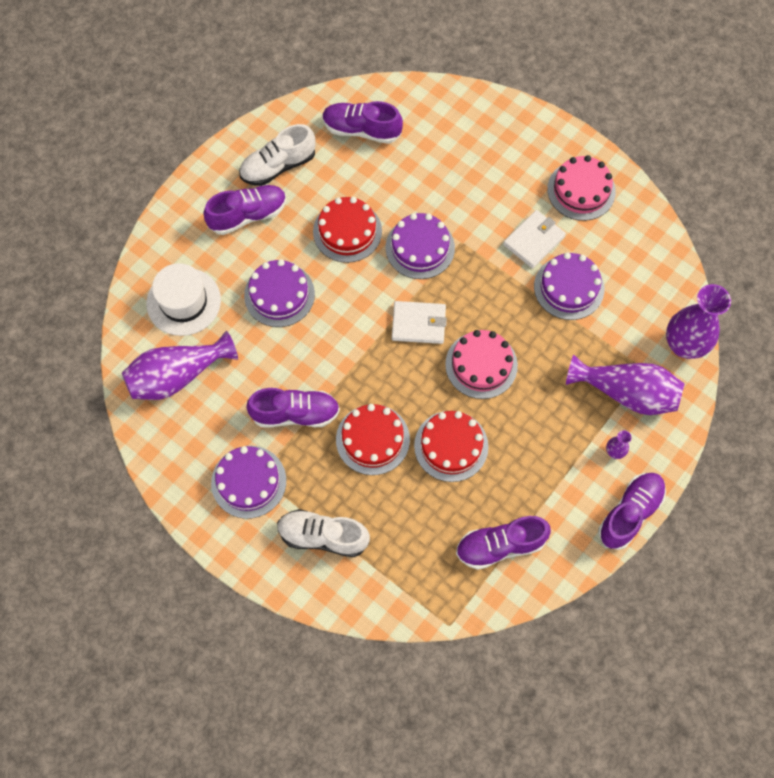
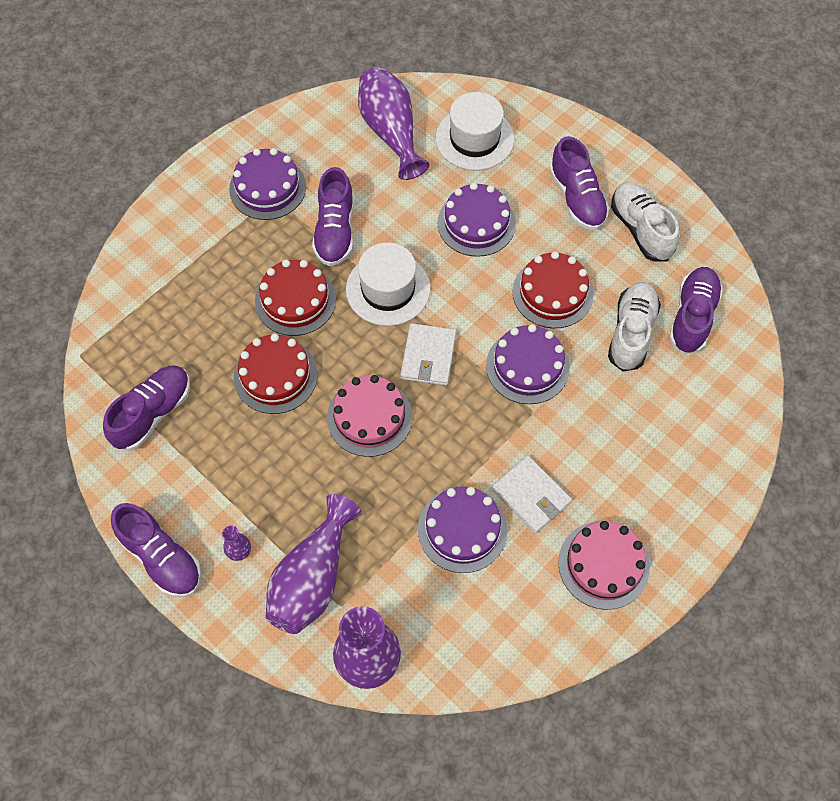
camera: 95 degrees right, 5 degrees down
white shoe [277,509,370,557] -> white shoe moved to [608,282,661,372]
purple shoe [456,516,551,570] -> purple shoe turned 45 degrees clockwise [103,365,190,451]
none -> white hat [346,242,431,326]

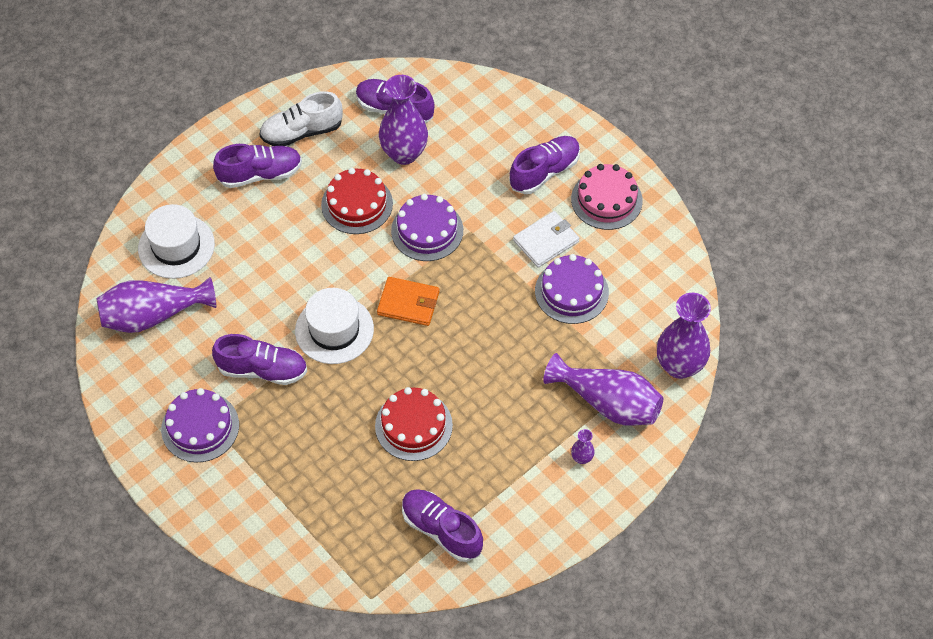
camera: 85 degrees left, 5 degrees down
purple shoe [111,503,201,597] -> purple shoe moved to [509,136,580,194]
red cake [255,260,336,336] -> none
pink cake [327,375,412,457] -> none
white wallet [400,323,456,386] -> orange wallet [377,277,440,326]
purple cake [438,183,516,257] -> none
white shoe [608,282,661,372] -> purple vase [379,75,428,165]

